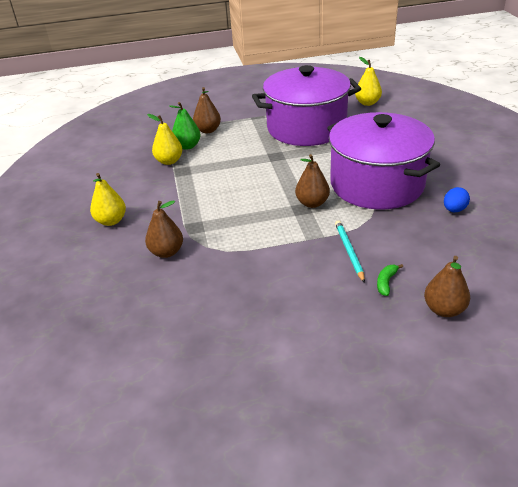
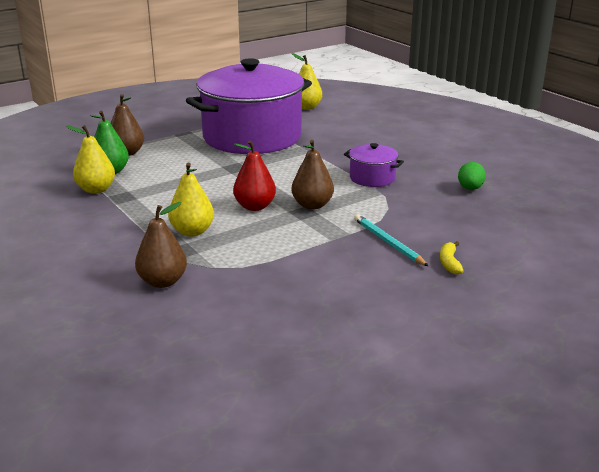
camera: 25 degrees left, 10 degrees down
yellow pear [90,173,126,226] -> yellow pear moved to [168,163,214,236]
purple pot [327,112,440,210] -> purple pot [344,143,404,187], size x0.41
green banana [377,264,403,296] -> yellow banana [440,241,464,274]
brown pear [424,256,470,317] -> none
blue egg [444,187,470,212] -> green egg [458,162,486,190]
none -> red pear [233,140,276,211]

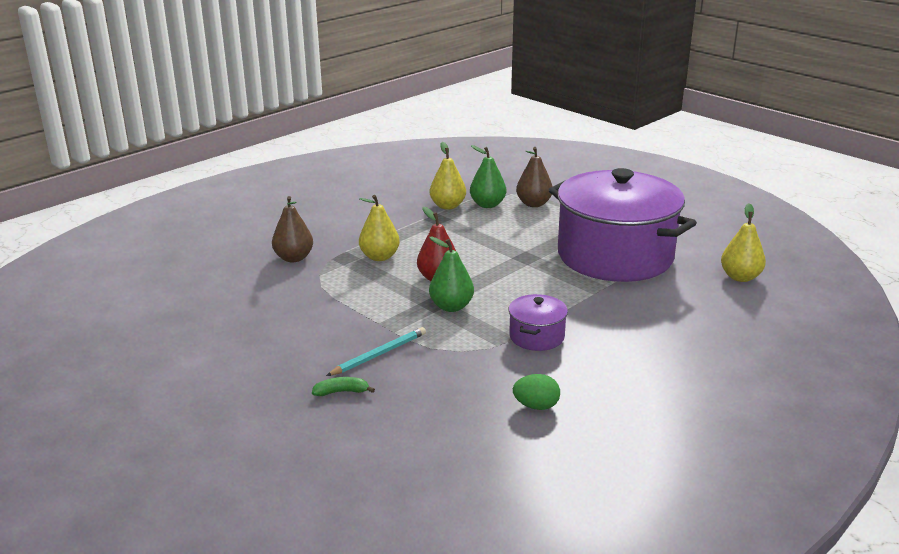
camera: 80 degrees right, 0 degrees up
brown pear [292,140,334,210] -> green pear [429,237,474,312]
yellow banana [440,241,464,274] -> green banana [312,377,375,396]

